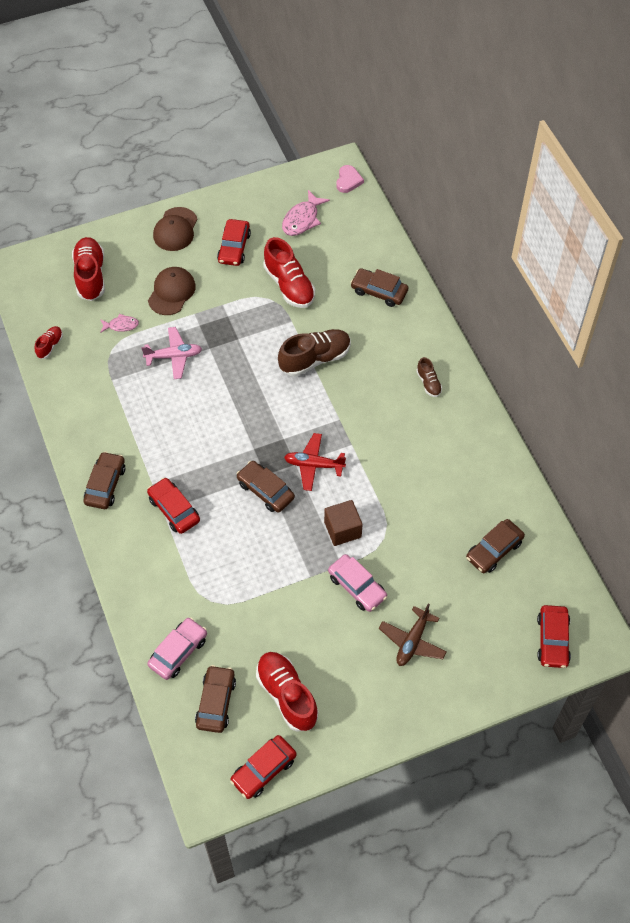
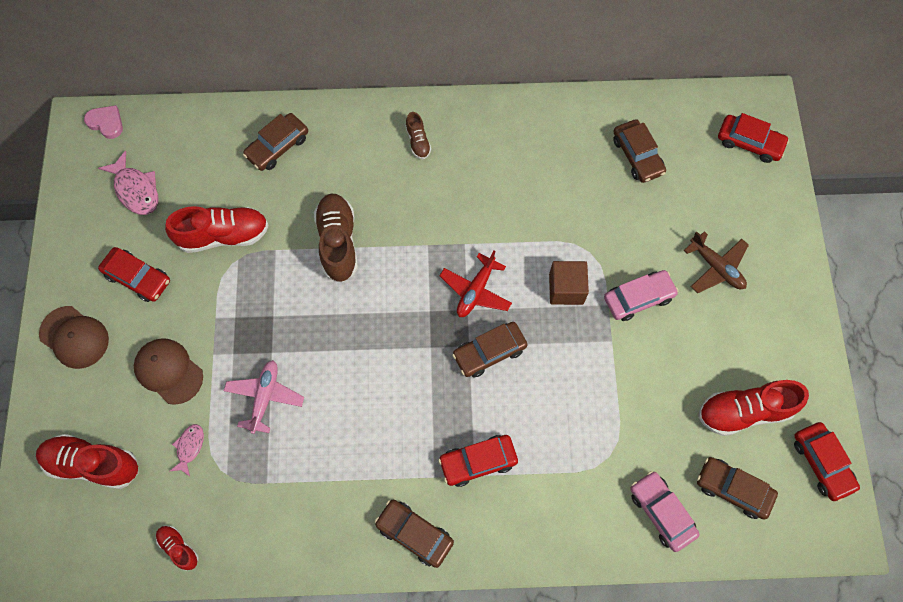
camera: 70 degrees left, 10 degrees up
brown shoe [416,357,442,397] -> brown shoe turned 75 degrees clockwise [406,112,431,159]

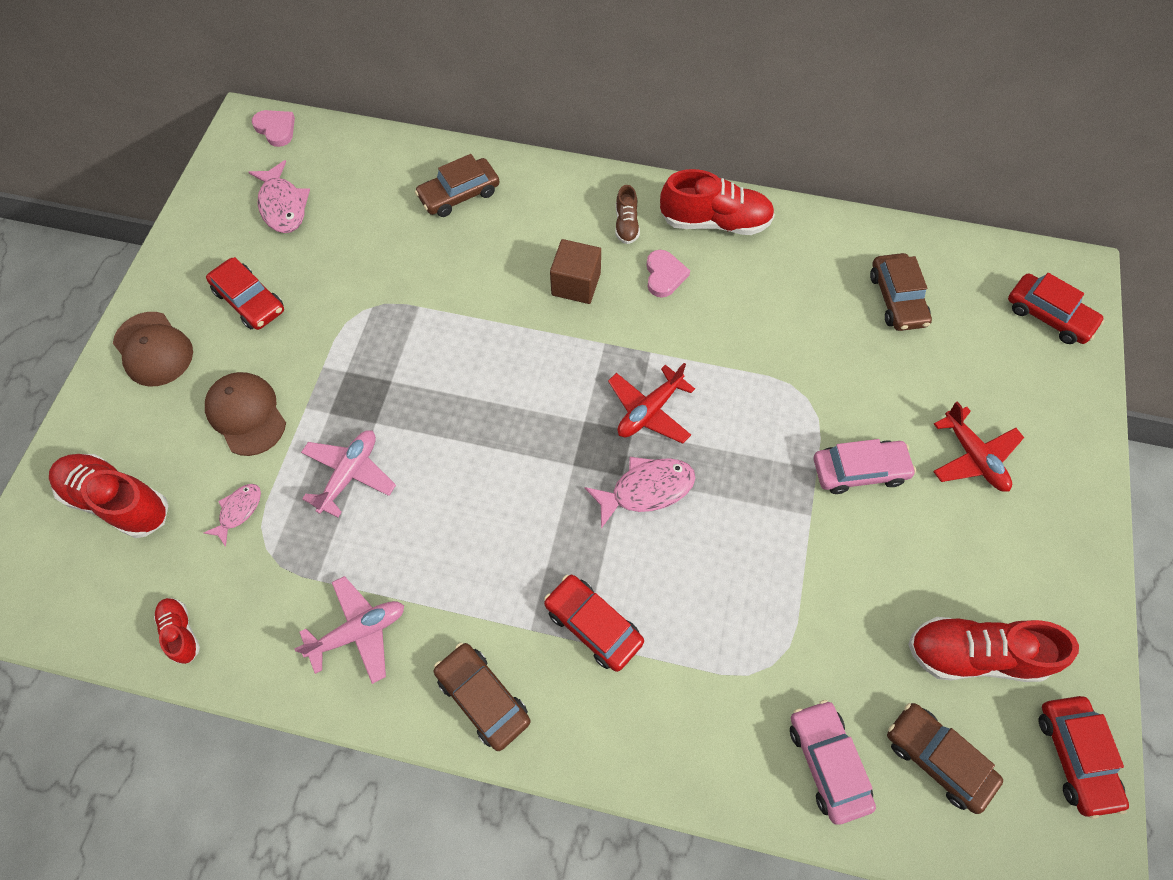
camera: 15 degrees right, 5 degrees down
red shoe [165,206,269,253] -> red shoe moved to [660,169,775,235]
brown shoe [314,194,358,282] -> none
red car [438,435,518,487] -> red car turned 45 degrees clockwise [544,575,644,672]
brown car [452,322,528,378] -> pink fish [584,457,695,529]
brown cube [549,261,589,305] -> brown cube moved to [550,239,601,304]
brown plane [684,231,749,293] -> red plane [933,401,1024,492]
none -> pink plane [295,576,404,684]
none -> pink heart [646,250,690,297]

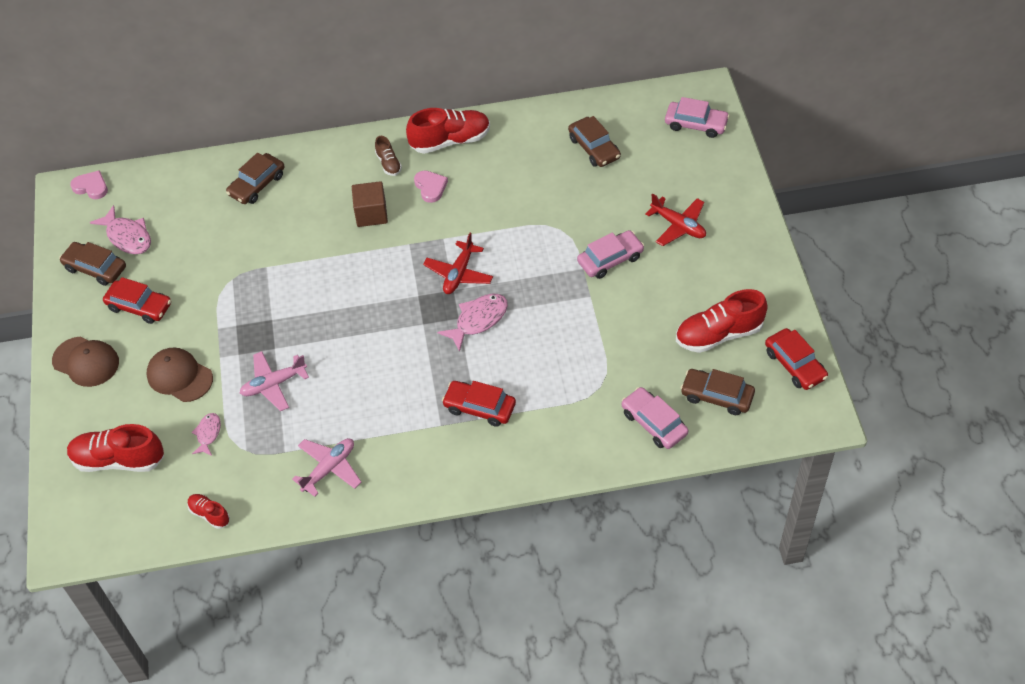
camera: 20 degrees left, 10 degrees down
pink plane [301,430,396,517] -> pink plane turned 120 degrees counterclockwise [240,351,309,411]
brown car [434,643,530,751] -> brown car moved to [59,242,126,286]
red car [1008,273,1104,344] -> pink car [665,97,730,138]

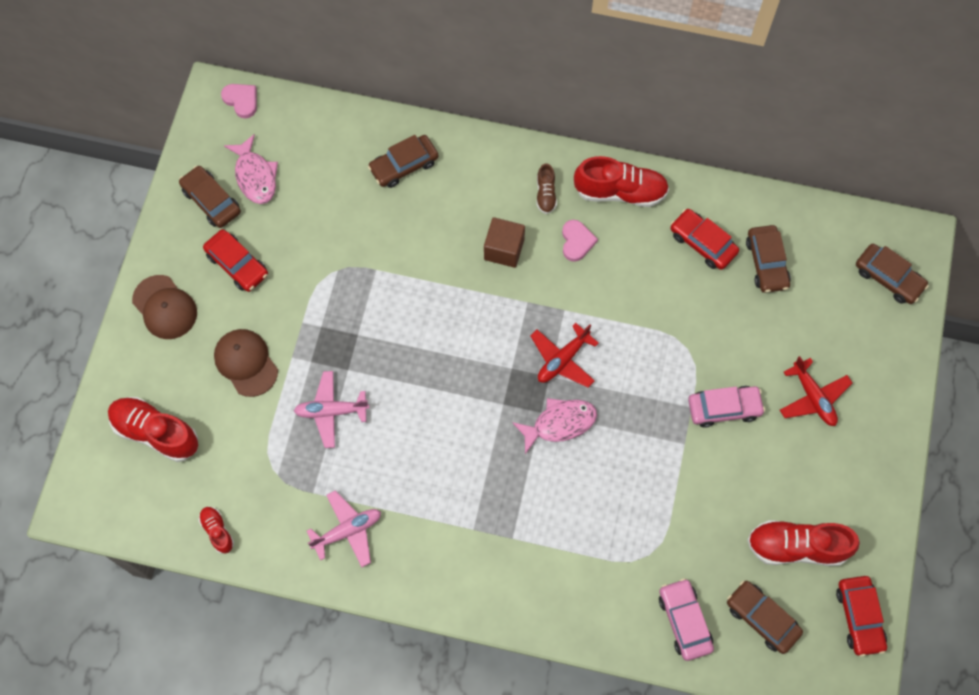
camera: 20 degrees right, 15 degrees up
pink fish [192,413,221,456] -> none
red car [442,381,516,427] -> red car moved to [670,209,739,270]
pink car [665,97,730,138] -> brown car [856,244,929,304]

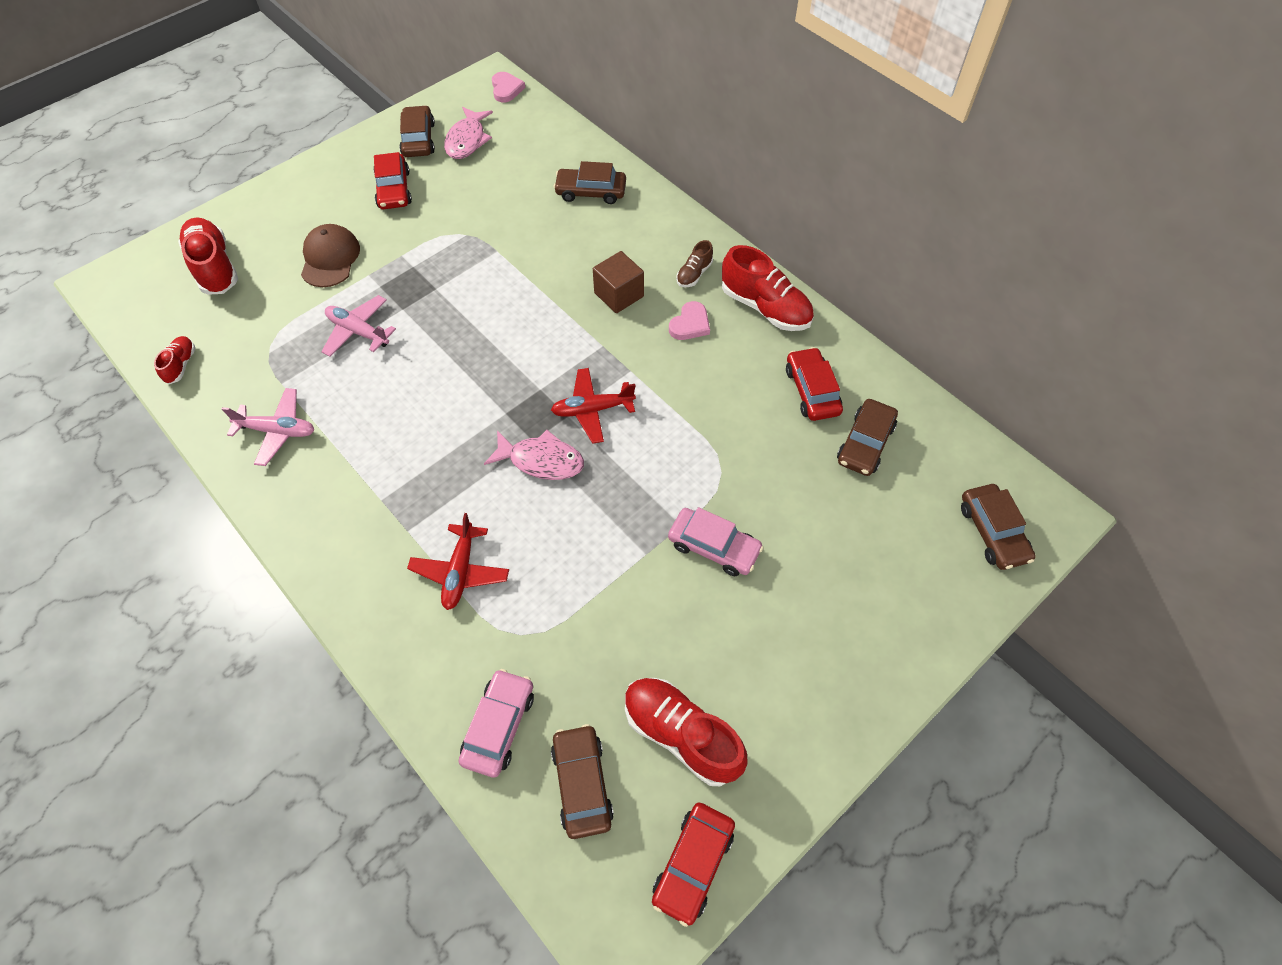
camera: 35 degrees right, 10 degrees down
brown cap [132,275,197,339] -> none
red plane [780,356,852,426] -> red plane moved to [407,513,509,610]

